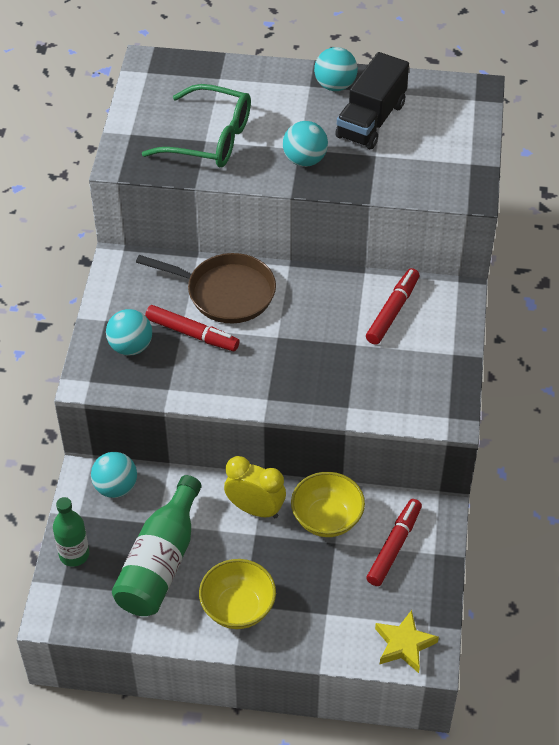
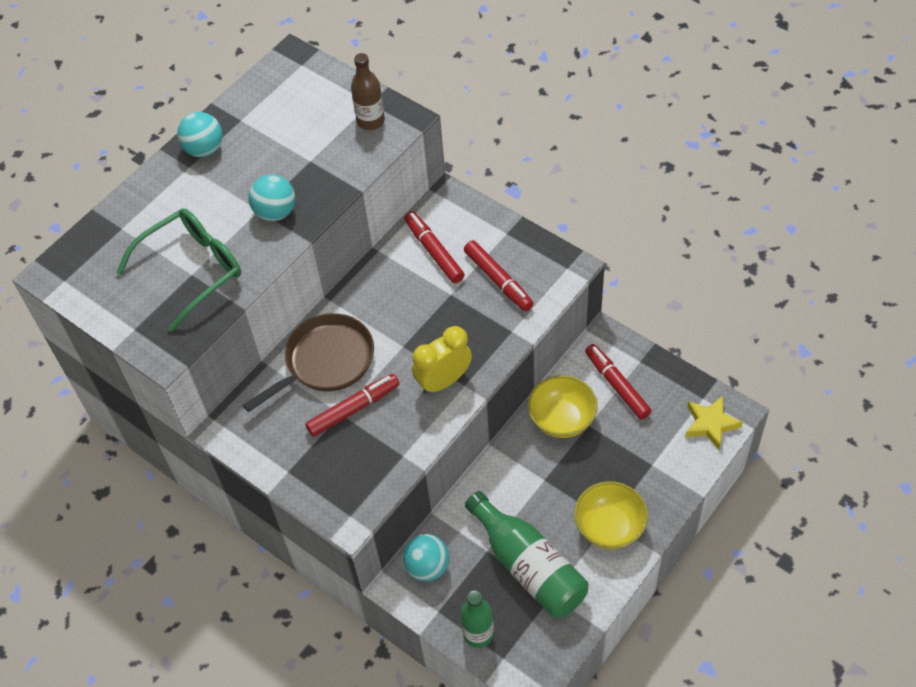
camera: 55 degrees left, 5 degrees up
turquoise ball [106,309,152,355] -> none
yellow clock [224,456,286,518] -> yellow clock moved to [412,326,472,394]
black truck [335,52,409,149] -> none
none -> brown bottle [351,53,385,130]
none -> red marker [464,240,533,311]

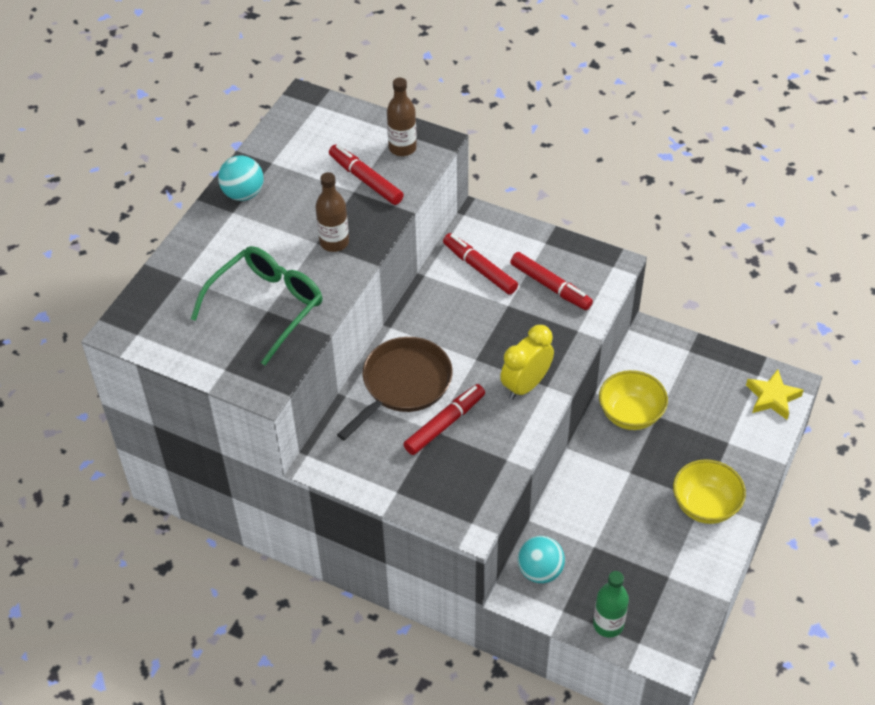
camera: 15 degrees left, 5 degrees down
turquoise ball [248,175,295,221] -> brown bottle [315,172,349,252]
green bottle [465,491,588,618] -> none
red marker [585,344,651,420] -> red marker moved to [329,144,404,205]

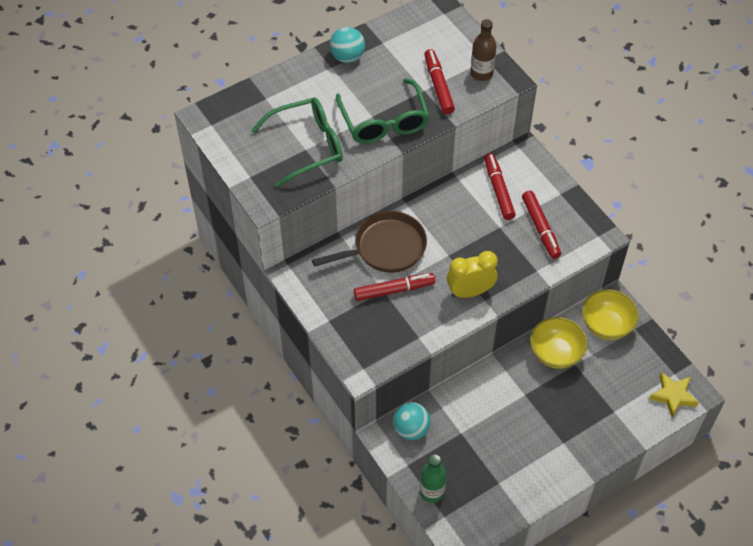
camera: 30 degrees right, 5 degrees up
brown bottle [315,172,349,252] -> green glasses [336,78,430,144]
yellow bowl [673,459,746,524] -> yellow bowl moved to [582,289,639,340]

